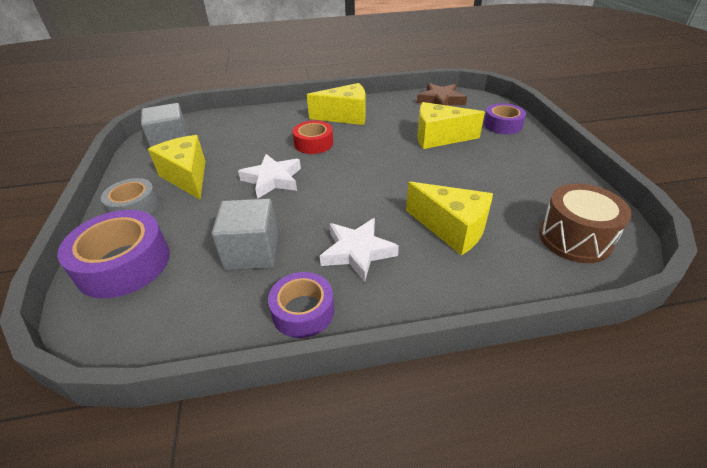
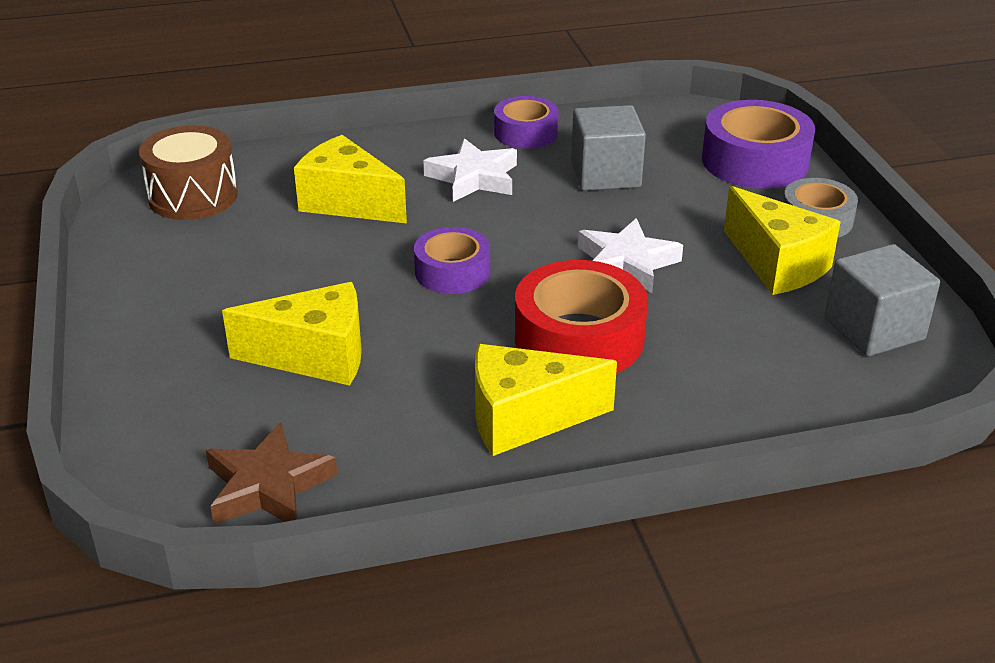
camera: 175 degrees right, 5 degrees down
red tape [293,121,333,154] -> red tape [515,260,648,373], size x1.60
purple tape [484,103,526,134] -> purple tape moved to [414,227,490,294]

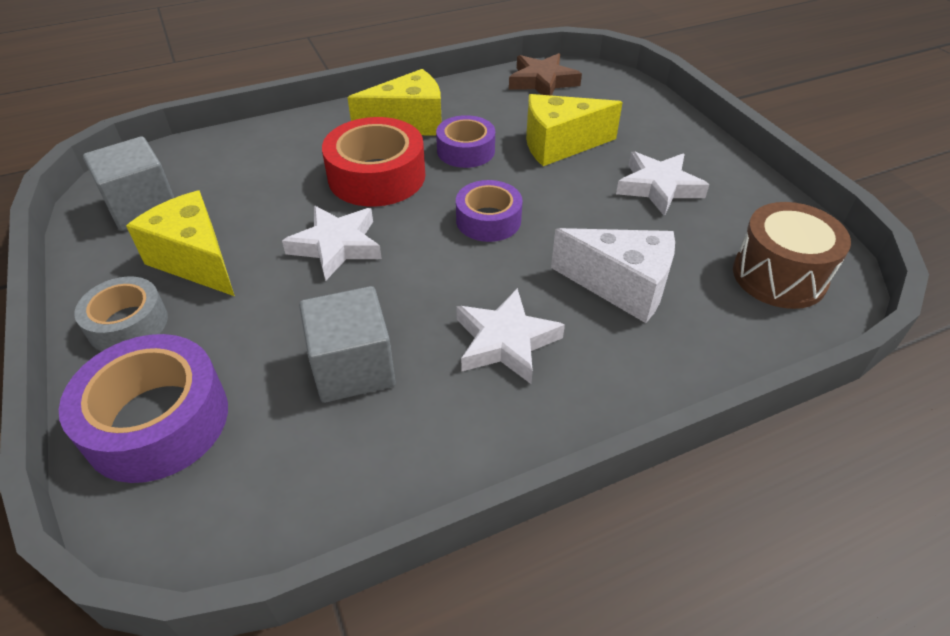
camera: 170 degrees right, 10 degrees up
yellow cheese [294,135,407,223] -> white cheese [551,228,675,323]
purple tape [494,96,559,149] -> purple tape moved to [436,115,495,168]
none -> white star [616,151,709,216]

